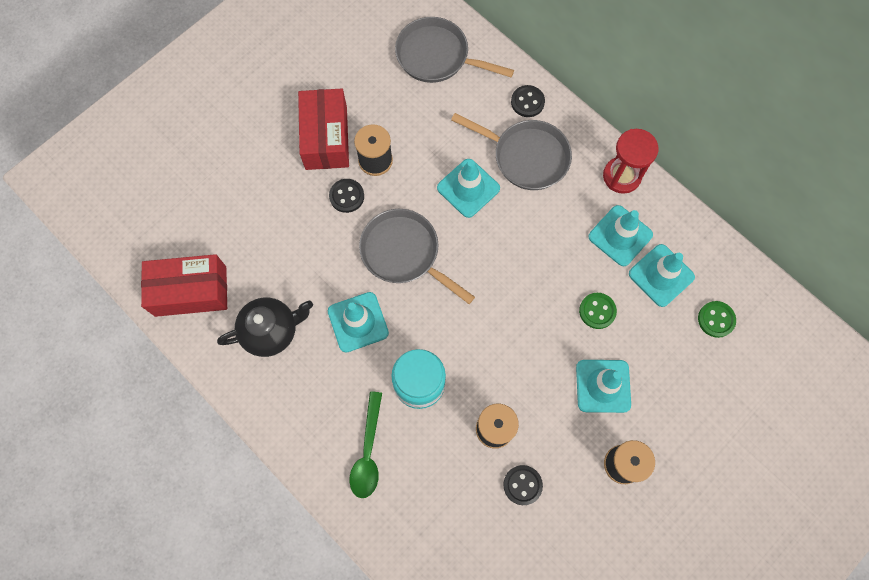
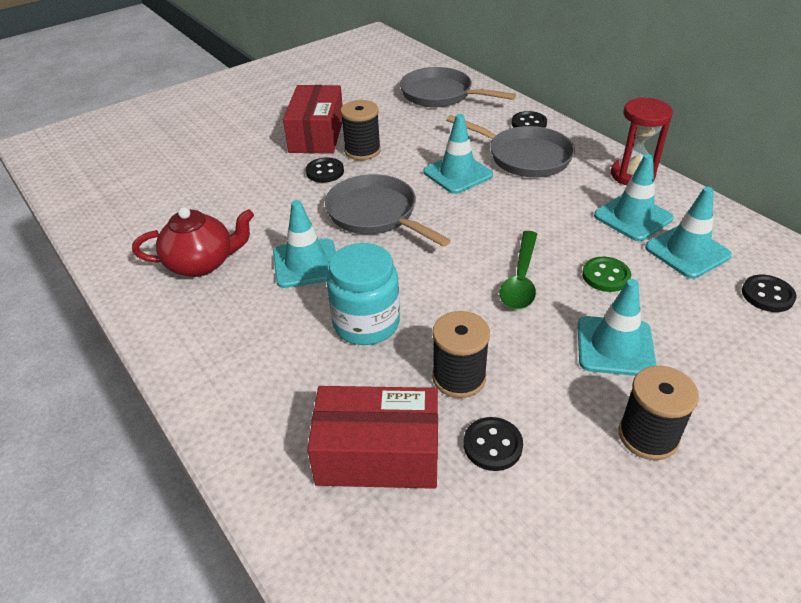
camera: 10 degrees right, 30 degrees down
red box [141,254,227,317] -> red box moved to [307,386,438,489]
black teapot [217,298,313,357] -> red teapot [132,207,254,277]
green spoon [349,391,382,498] -> green spoon moved to [500,231,537,310]
green button [698,301,736,338] -> black button [742,275,797,312]

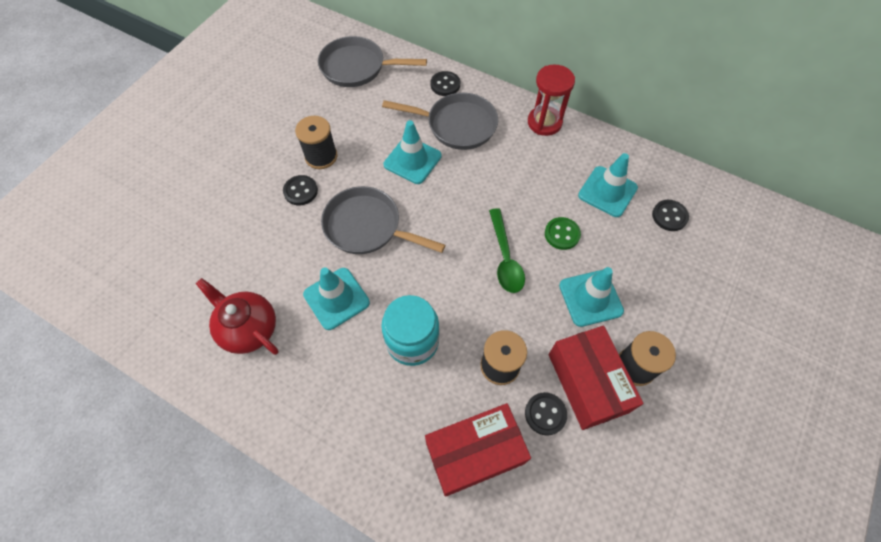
camera: 25 degrees left, 20 degrees up
red teapot [132,207,254,277] -> red teapot turned 105 degrees counterclockwise [196,278,279,355]
red box [283,85,343,154] -> red box moved to [548,326,644,430]
turquoise traffic cone [594,154,673,241] -> none

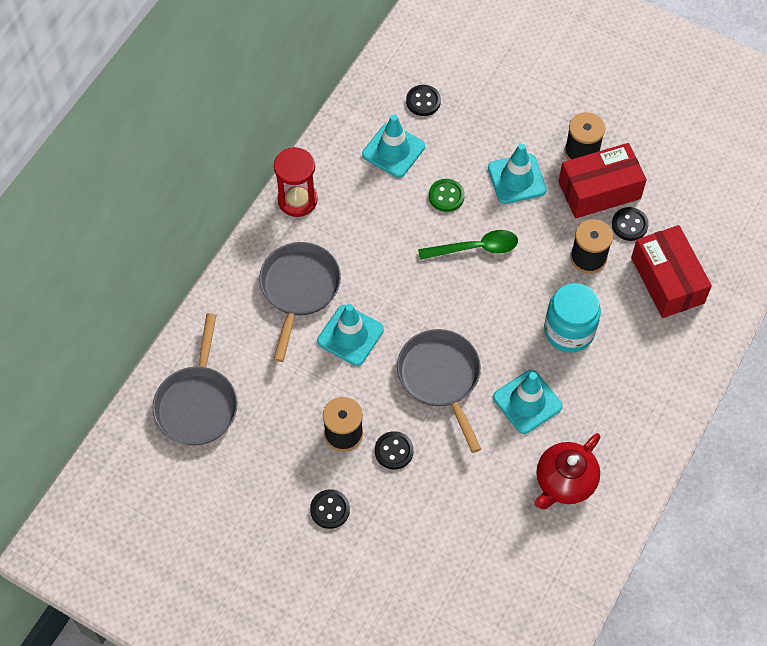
camera: 90 degrees left, 0 degrees up
grey pan [321,186,445,254] -> grey pan turned 135 degrees clockwise [397,329,481,453]
black button [431,71,460,96] -> black button moved to [310,489,350,529]

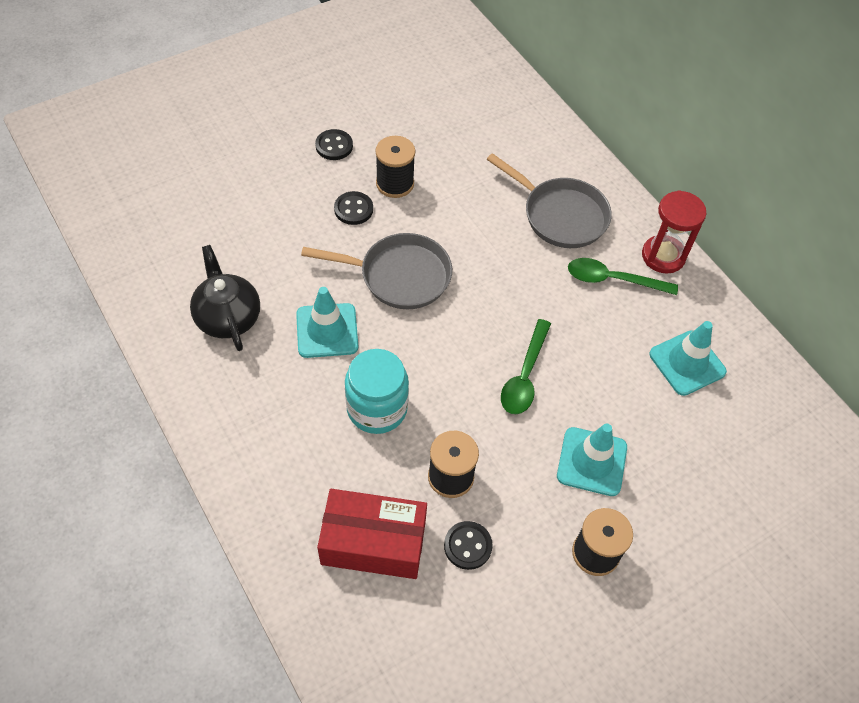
camera: 115 degrees right, 5 degrees down
grey pan [152,313,238,445] -> none
turquoise traffic cone [317,304,384,366] -> none
black button [406,85,441,116] -> none
green button [429,179,465,212] -> none
red teapot [534,433,600,509] -> black teapot [190,245,260,351]
red box [558,143,647,218] -> none
none -> green spoon [568,258,678,295]

